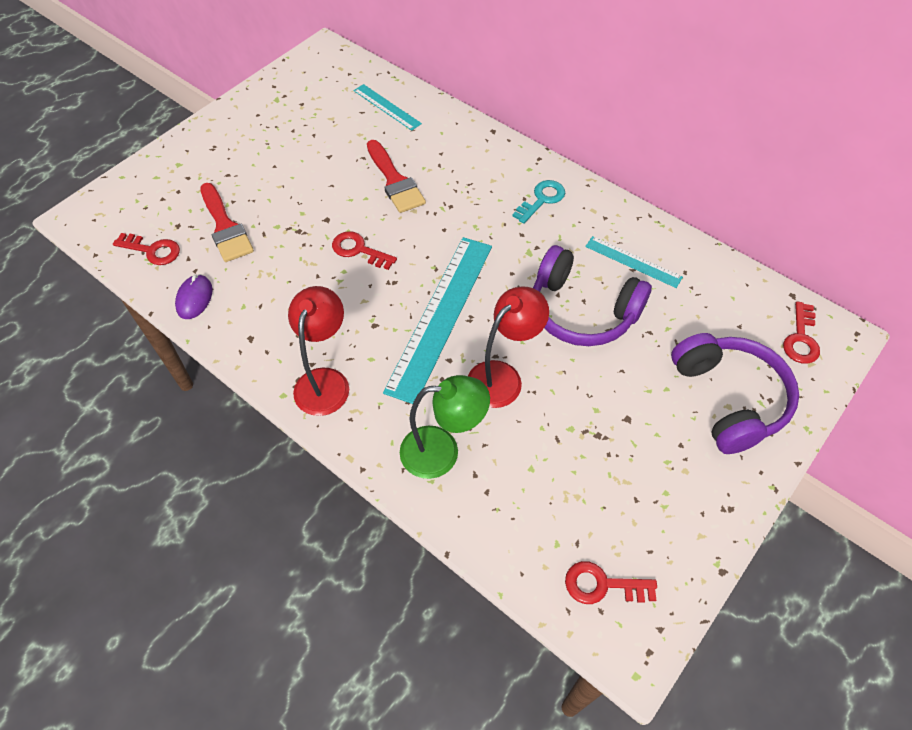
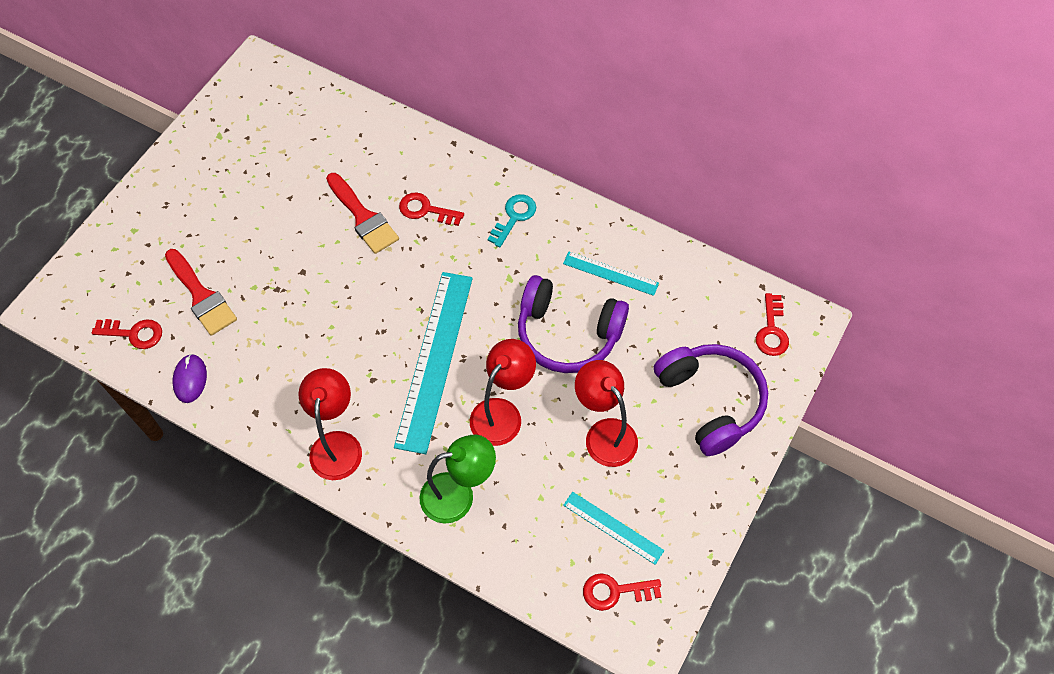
camera: 10 degrees left, 5 degrees up
red key [332,231,397,270] -> red key moved to [399,192,464,226]
turquoise ruler [353,84,422,131] -> turquoise ruler moved to [563,492,664,565]
none -> red lamp [575,360,638,467]

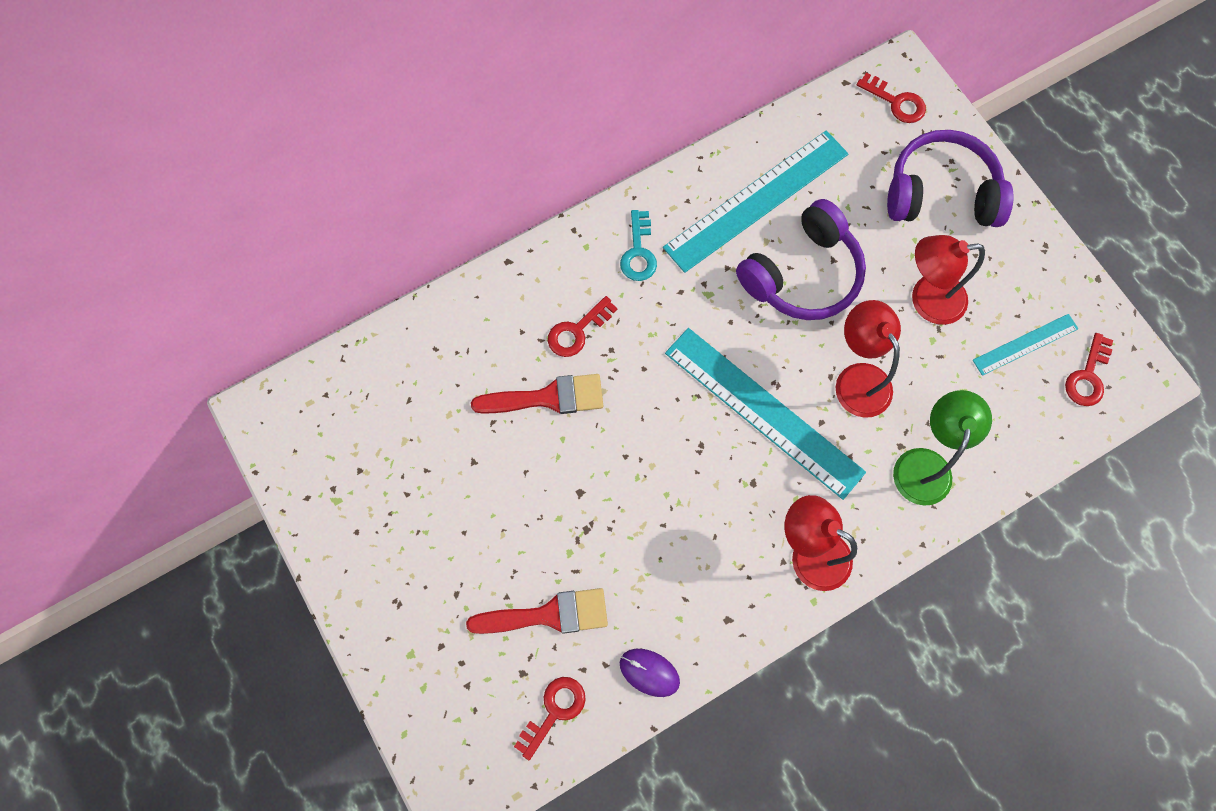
camera: 60 degrees left, 10 degrees up
turquoise key [487,194,536,247] -> turquoise key turned 150 degrees counterclockwise [620,210,657,281]
turquoise ruler [563,252,659,296] -> turquoise ruler [663,131,848,273], size x1.98

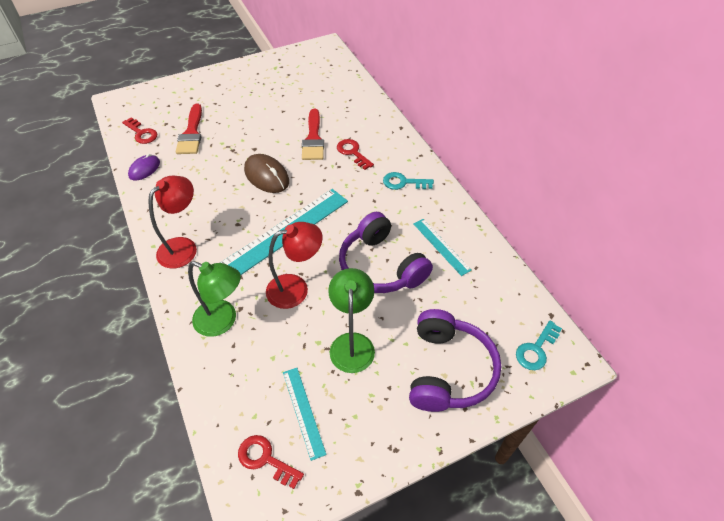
camera: 95 degrees right, 20 degrees down
turquoise ruler [663,131,848,273] -> turquoise ruler [414,219,472,276], size x0.51
red key [857,73,926,123] -> turquoise key [516,321,562,370]
red lamp [912,235,985,325] -> green lamp [328,268,375,373]
none -> brown mouse [244,154,289,193]

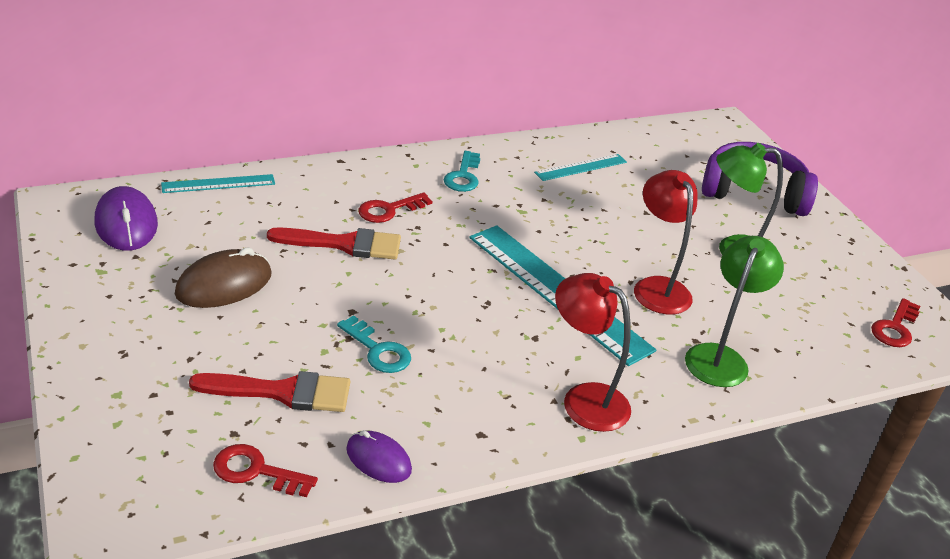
camera: 90 degrees left, 15 degrees down
red key [122,117,157,144] -> red key turned 120 degrees counterclockwise [213,444,318,497]
brown mouse [244,154,289,193] -> brown mouse moved to [175,247,272,308]
turquoise ruler [283,368,327,461] -> turquoise ruler moved to [161,174,275,193]
purple headphones [339,212,433,293] -> none
turquoise key [516,321,562,370] -> turquoise key moved to [337,315,411,373]
none -> purple mouse [95,186,158,251]

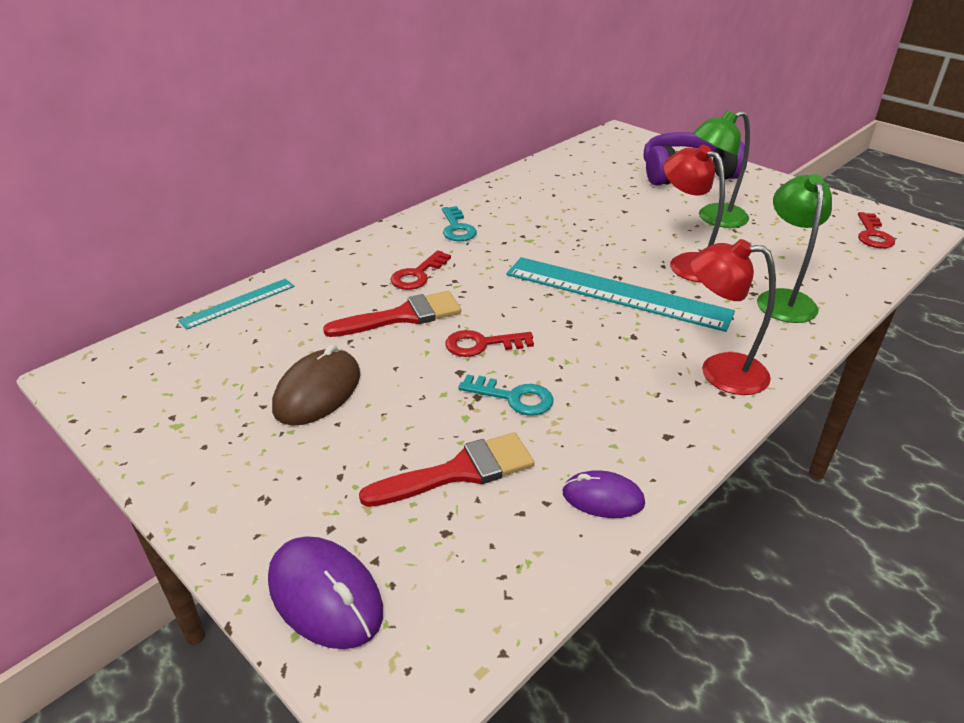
camera: 20 degrees left, 0 degrees up
purple mouse [95,186,158,251] -> purple mouse moved to [268,536,383,649]
red key [213,444,318,497] -> red key moved to [446,330,534,357]
turquoise ruler [534,154,627,181] -> none

